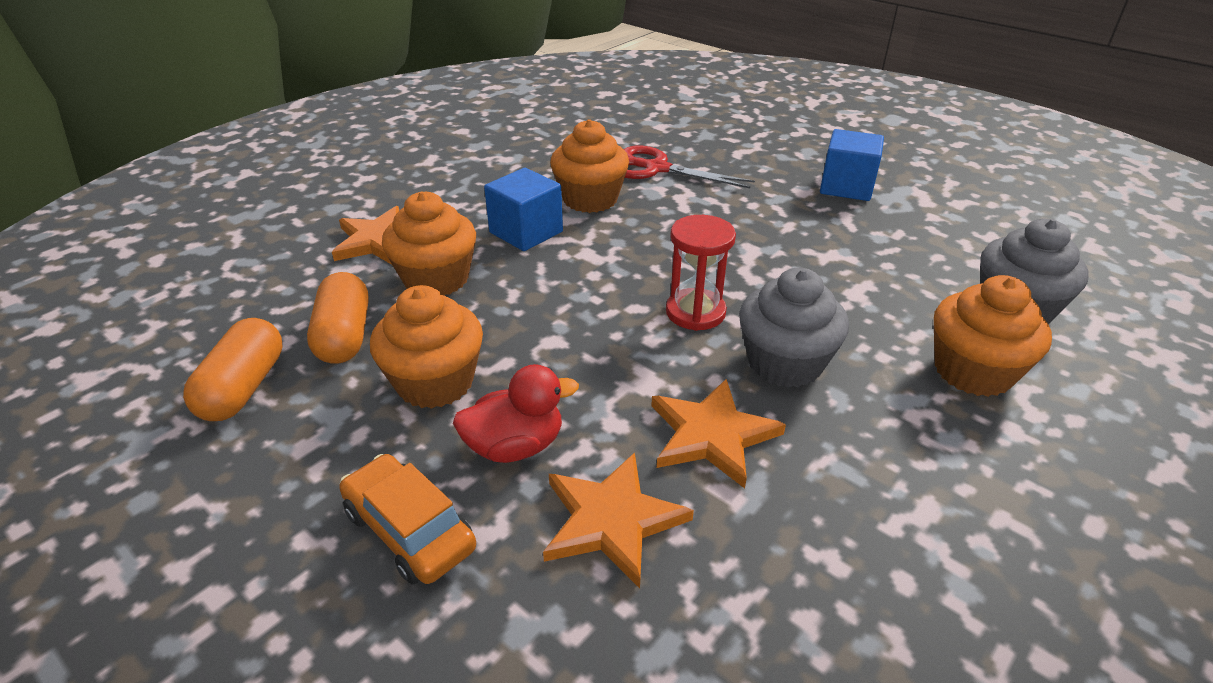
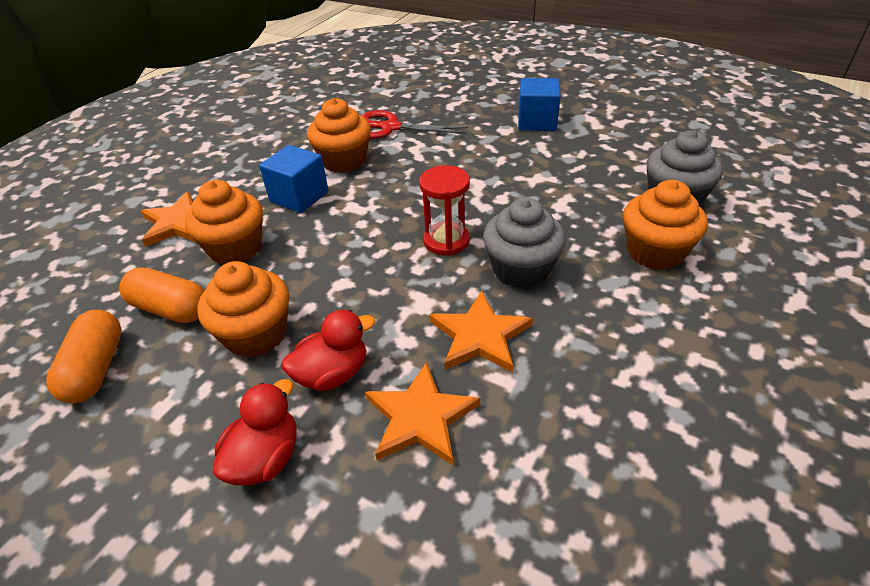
camera: 10 degrees left, 5 degrees up
orange capsule [307,272,369,364] -> orange capsule turned 45 degrees counterclockwise [119,267,205,323]
orange car [339,454,476,585] -> red duck [213,379,297,486]

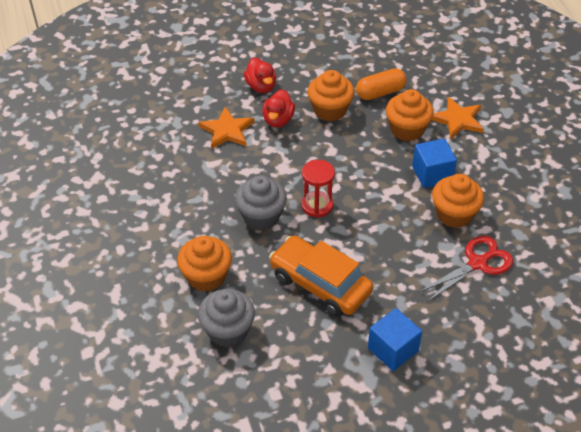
camera: 130 degrees right, 5 degrees up
orange capsule [46,310,122,403] -> none
orange star [429,291,533,373] -> none
none -> orange car [269,236,373,317]

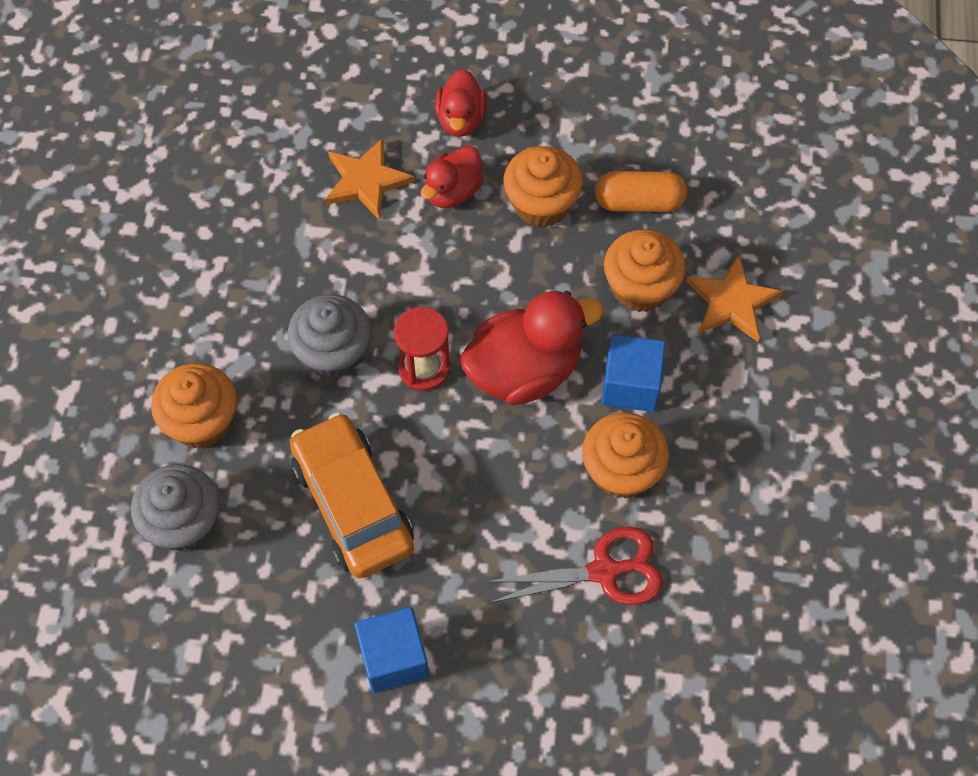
camera: 25 degrees right, 15 degrees up
none -> red duck [460,291,603,405]

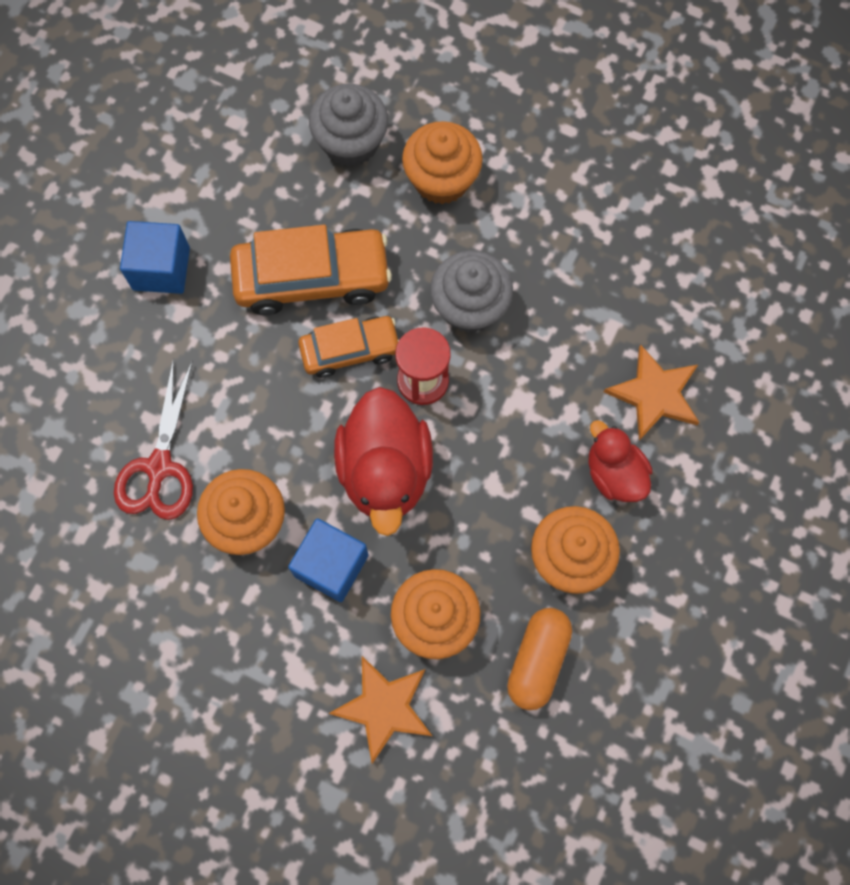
camera: 110 degrees right, 10 degrees up
red duck [435,69,487,137] -> none
none -> orange car [298,316,399,378]

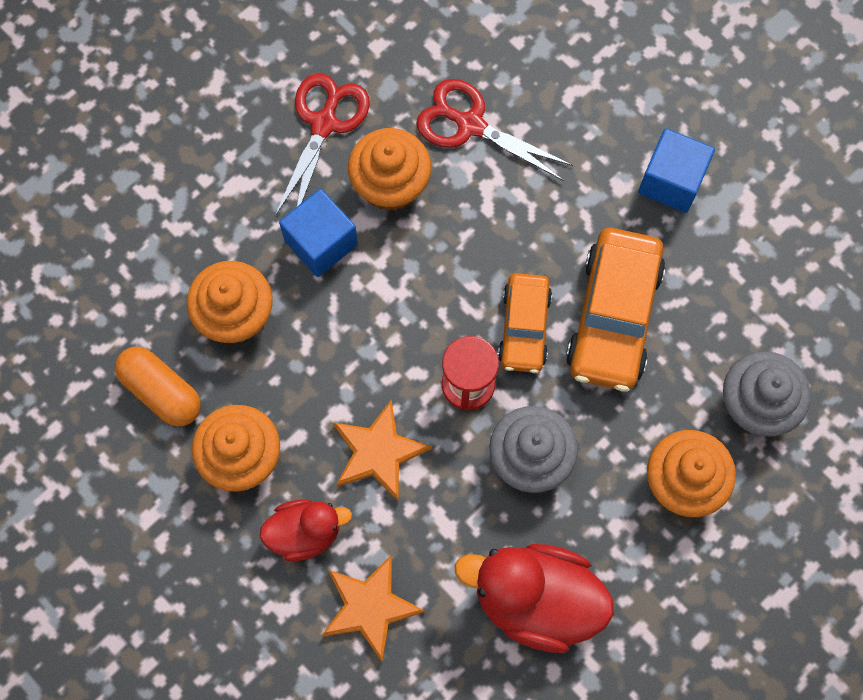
camera: 110 degrees right, 0 degrees up
orange star [328,656,432,764] -> orange star moved to [333,399,432,502]
red duck [334,387,433,536] -> red duck moved to [455,544,614,653]
none -> red scissors [275,73,370,216]

